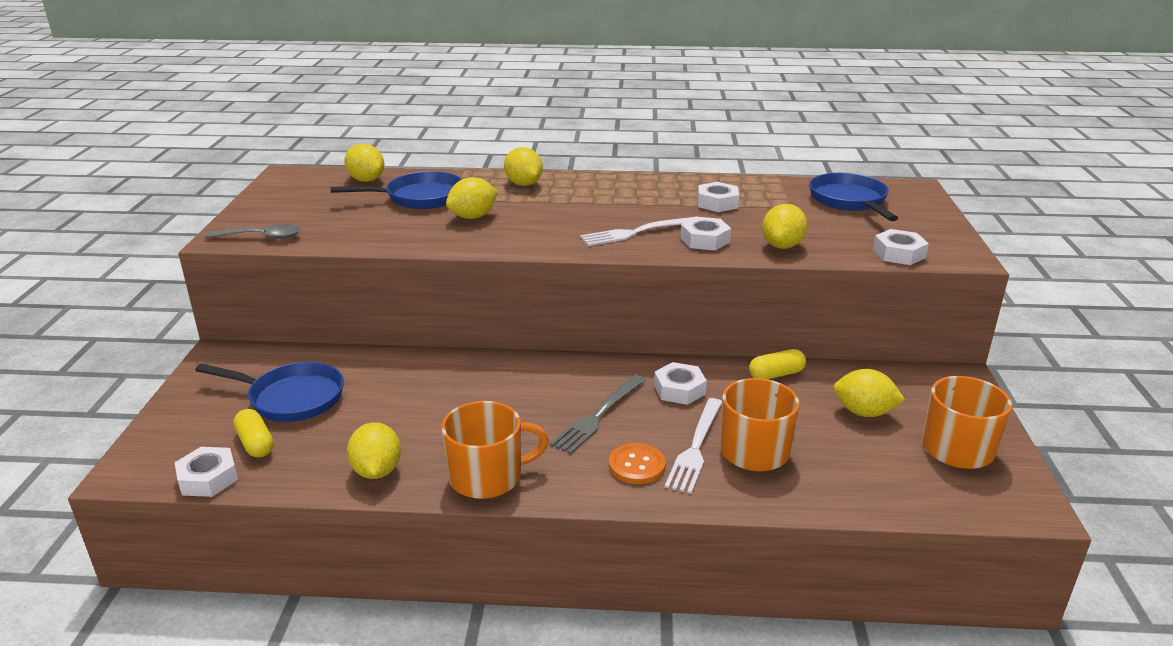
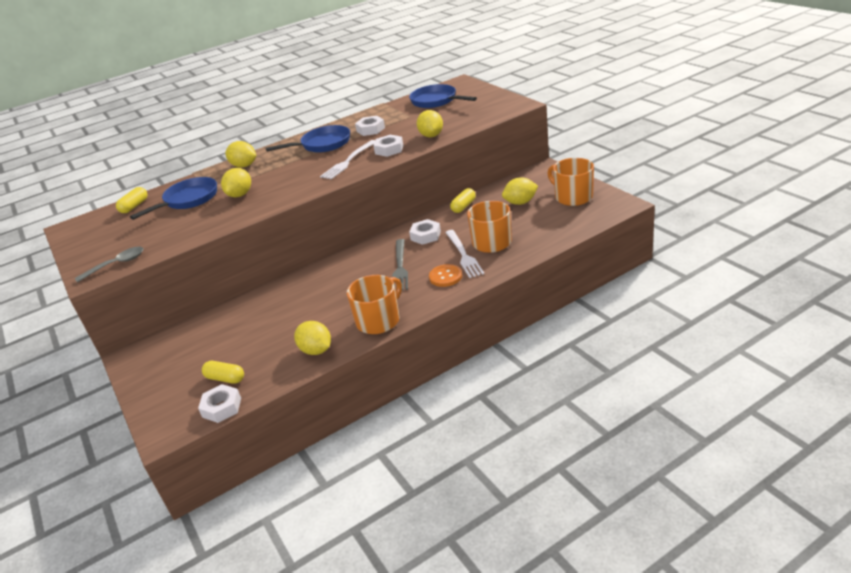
camera: 30 degrees left, 5 degrees up
blue pan [195,362,344,422] -> blue pan moved to [266,125,350,153]
yellow lemon [344,144,385,182] -> yellow capsule [116,187,147,213]
white nut [873,229,929,265] -> none

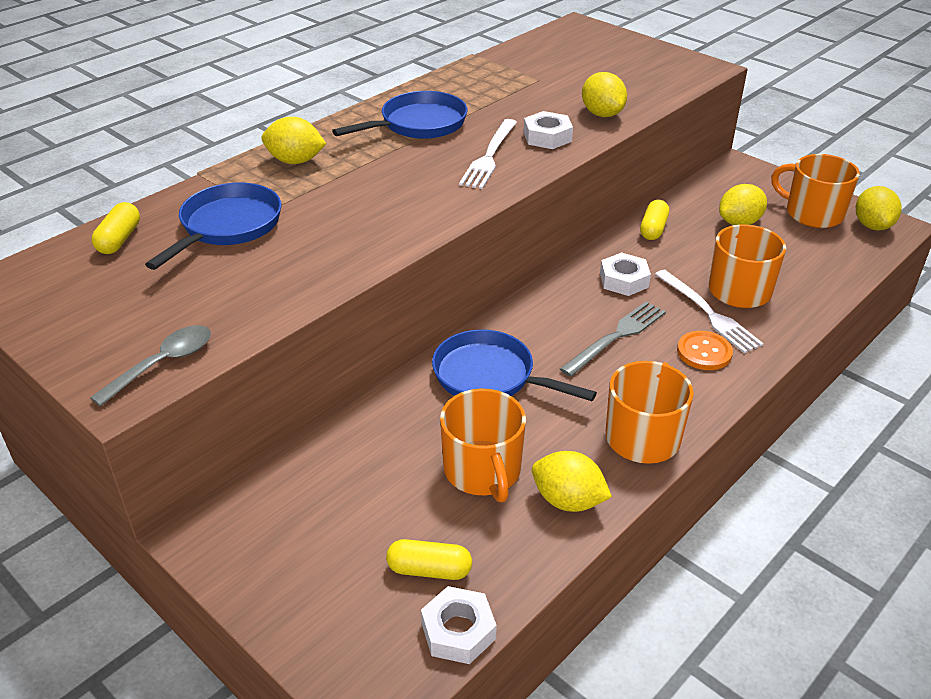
camera: 20 degrees left, 5 degrees up
yellow lemon [221,168,251,197] -> yellow lemon moved to [856,186,901,231]
white nut [355,116,385,136] -> none
grey fork [392,239,408,290] -> grey fork turned 120 degrees counterclockwise [560,301,666,377]
blue pan [409,84,477,108] -> blue pan moved to [432,329,597,401]
none -> orange mug [440,389,526,502]

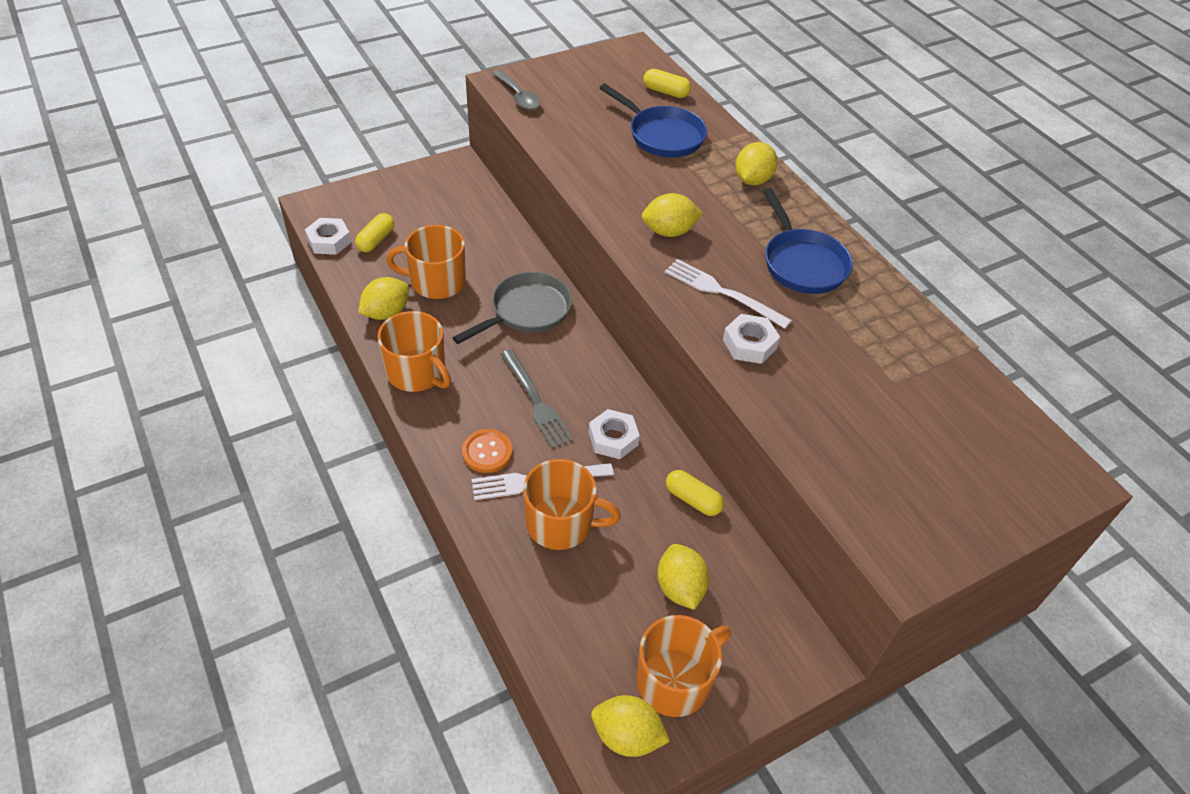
camera: 105 degrees right, 10 degrees up
blue pan [432,329,597,401] -> grey pan [453,272,572,344]
yellow lemon [582,72,627,117] -> yellow lemon moved to [642,193,703,237]

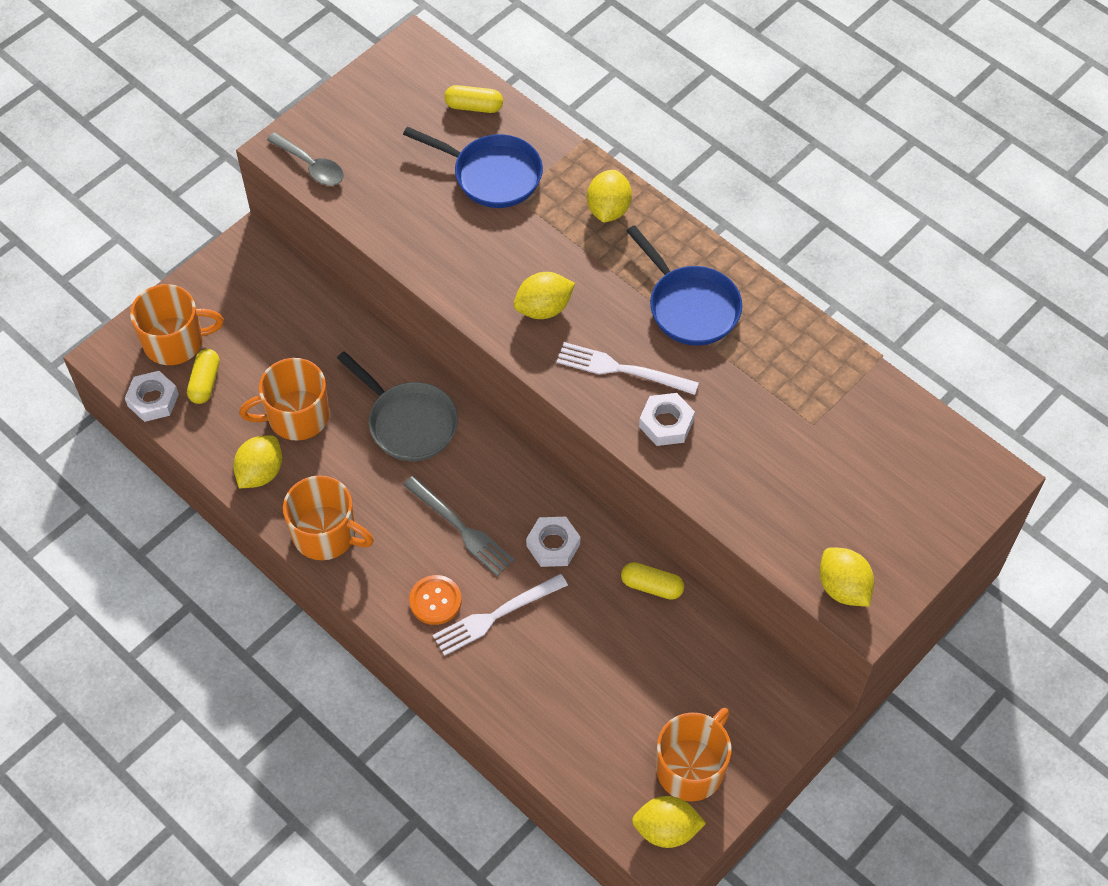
camera: 15 degrees left, 10 degrees up
grey pan [453,272,572,344] -> grey pan turned 105 degrees clockwise [337,351,458,461]
orange mug [523,459,621,550] -> orange mug moved to [130,284,224,365]
yellow lemon [657,544,709,610] -> yellow lemon moved to [819,547,874,607]

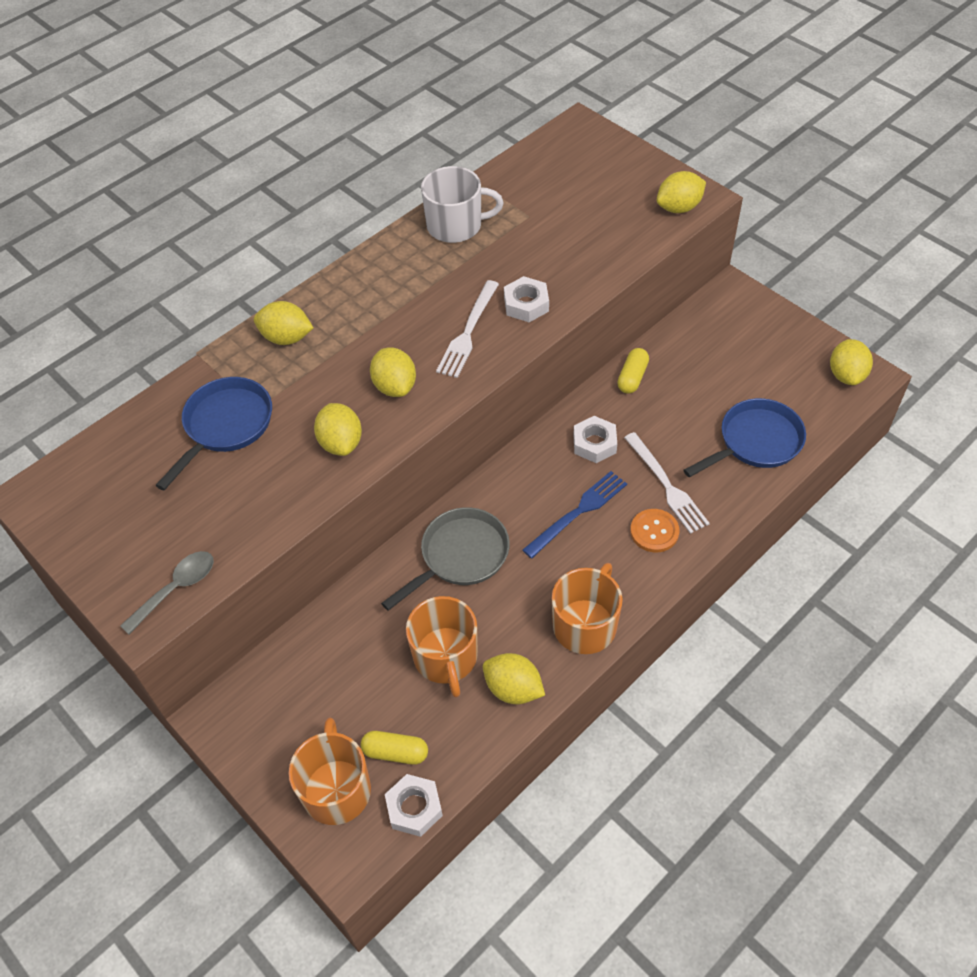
camera: 85 degrees left, 5 degrees down
grey fork [403,476,515,576] -> blue fork [522,471,627,559]
yellow capsule [444,85,503,113] -> none
blue pan [627,225,742,345] -> blue pan moved to [683,398,806,477]
orange mug [656,708,732,801] -> none
none -> yellow lemon [314,403,362,456]
none -> white mug [421,166,504,243]

